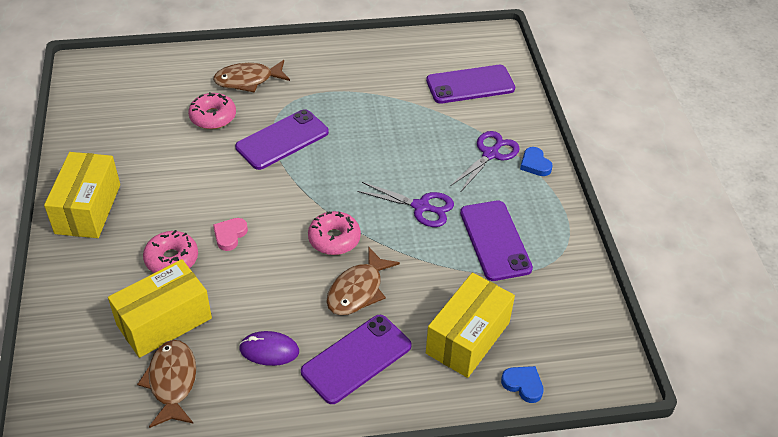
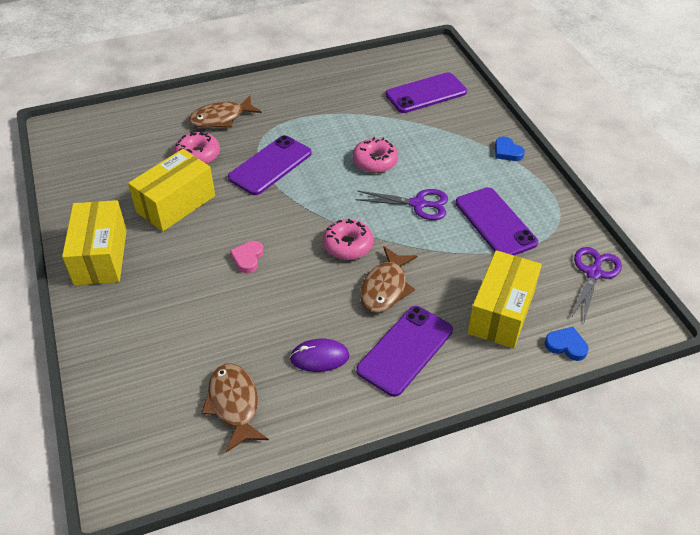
camera: 10 degrees left, 0 degrees up
yellow box [108,259,212,358] -> yellow box moved to [128,149,215,232]
pink donut [143,230,198,273] -> pink donut moved to [353,137,398,173]
purple scissors [450,131,520,193] -> purple scissors moved to [571,247,622,322]

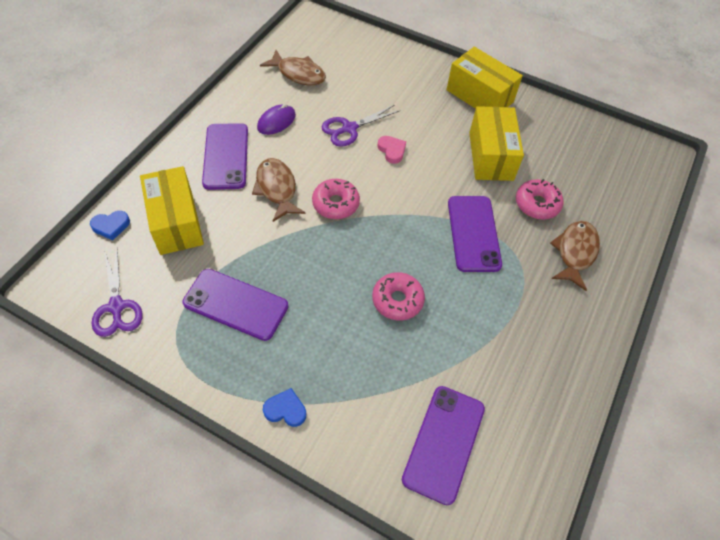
camera: 135 degrees right, 10 degrees up
purple scissors [356,189,448,220] -> purple scissors moved to [322,105,400,147]

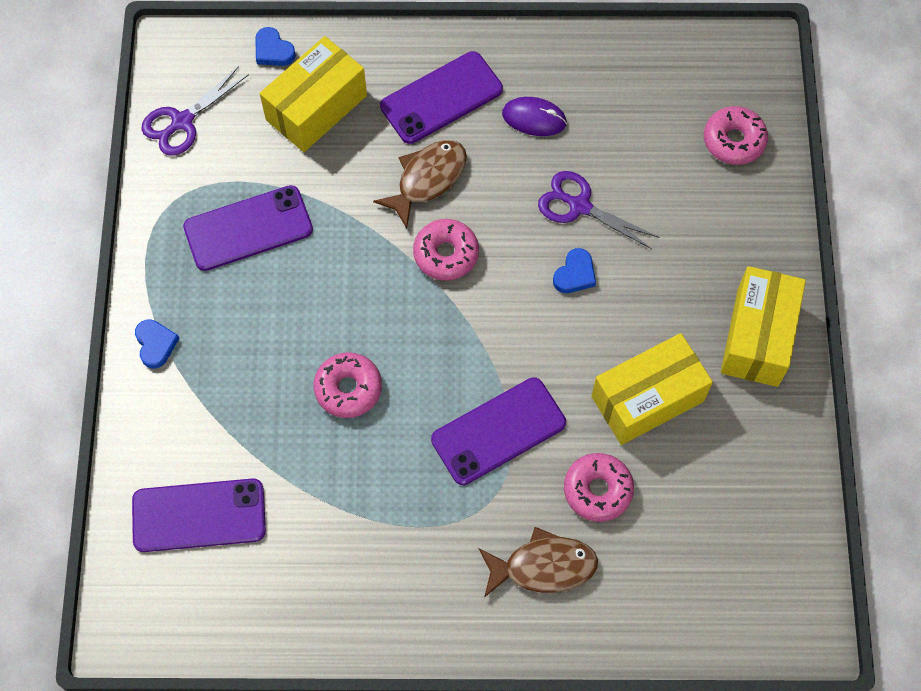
camera: 65 degrees right, 10 degrees up
purple phone [183,269,288,341] -> purple phone turned 75 degrees clockwise [183,185,313,271]
brown fish [260,50,326,86] -> none
pink heart [377,136,406,164] -> blue heart [553,248,596,293]
none -> pink donut [704,106,768,165]

